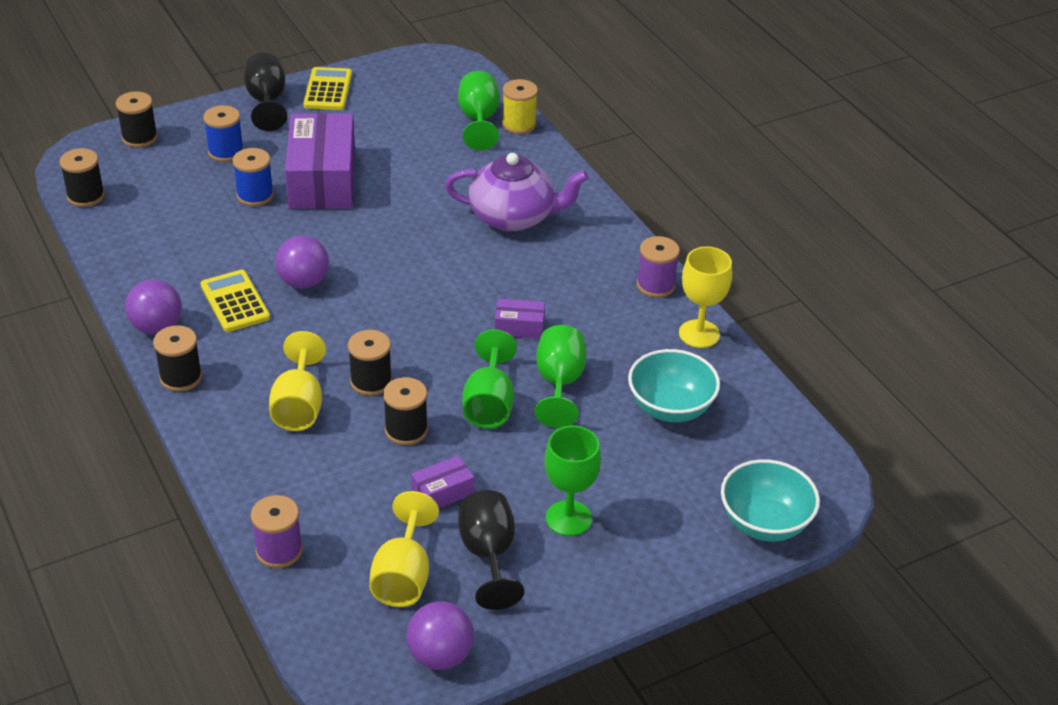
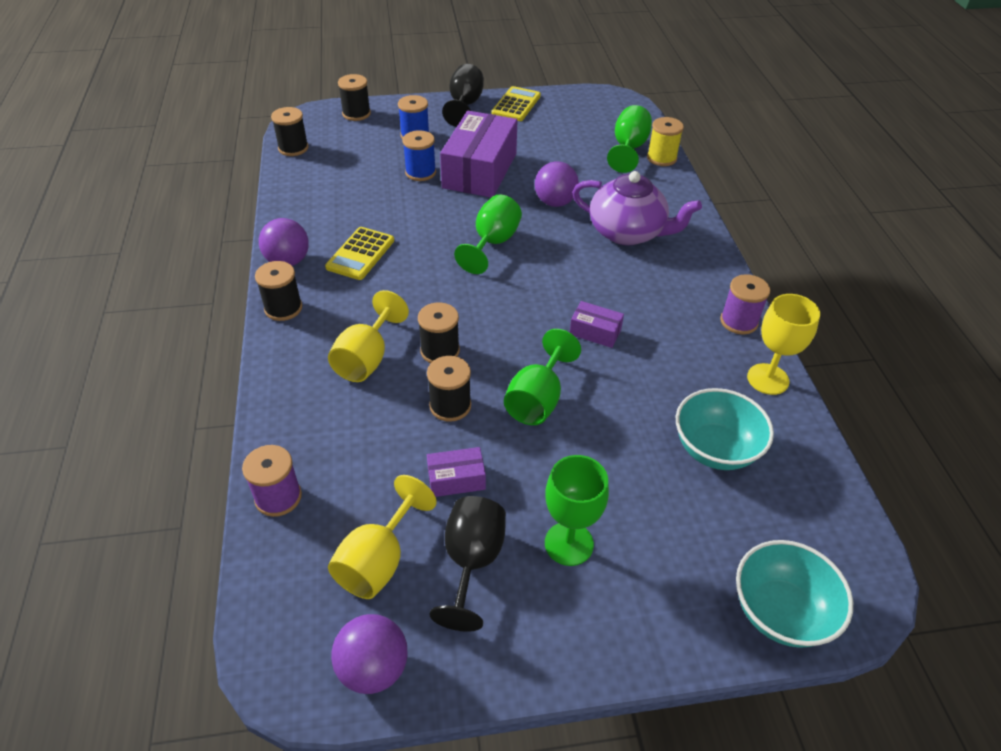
camera: 20 degrees right, 5 degrees up
yellow calculator [200,270,270,332] -> yellow calculator turned 150 degrees counterclockwise [325,227,394,280]
purple ball [275,235,329,289] -> purple ball moved to [535,161,579,207]
green goblet [535,325,586,428] -> green goblet moved to [454,194,522,274]

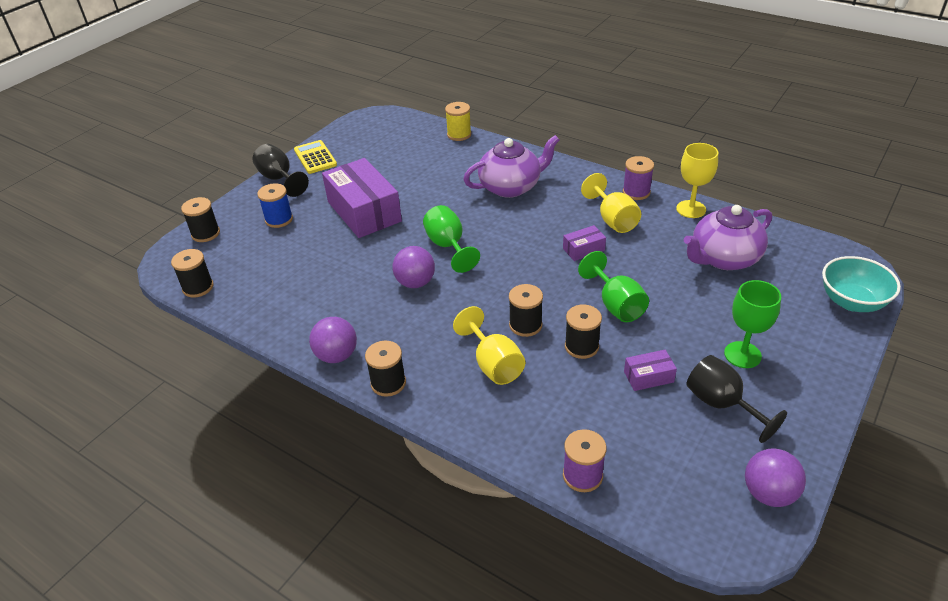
camera: 45 degrees left, 5 degrees down
yellow calculator [325,227,394,280] -> none
yellow goblet [328,475,437,599] -> yellow goblet moved to [581,173,641,233]
blue spool [403,130,436,181] -> none
purple box [427,447,486,497] -> purple box turned 45 degrees clockwise [624,350,677,391]
purple ball [535,161,579,207] -> purple ball moved to [392,246,435,288]
green goblet [607,105,652,173] -> none
turquoise bowl [676,388,774,470] -> purple teapot [684,205,772,270]

